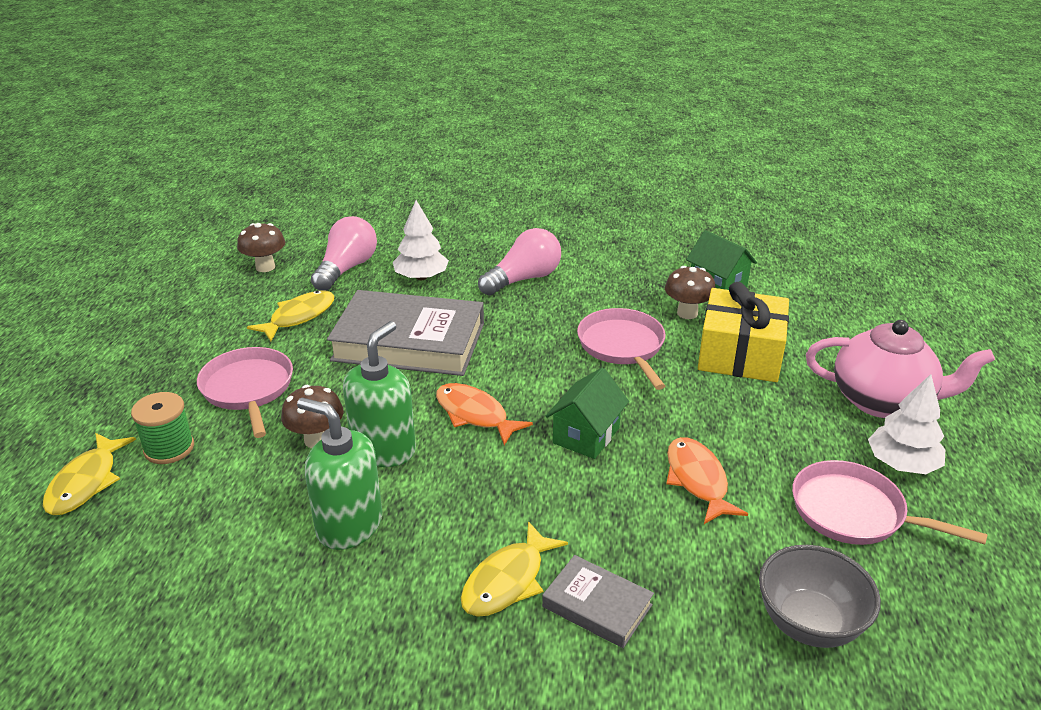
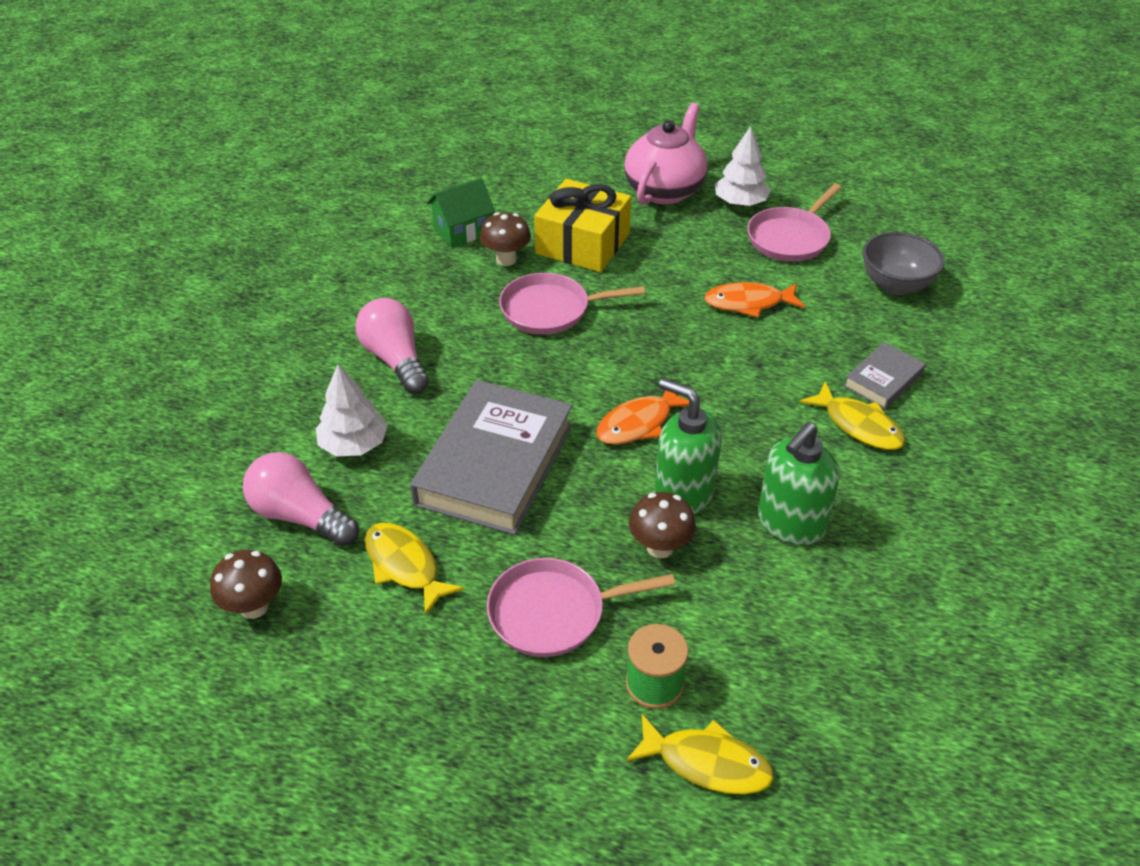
camera: 80 degrees left, 10 degrees up
green house [546,368,629,459] -> none

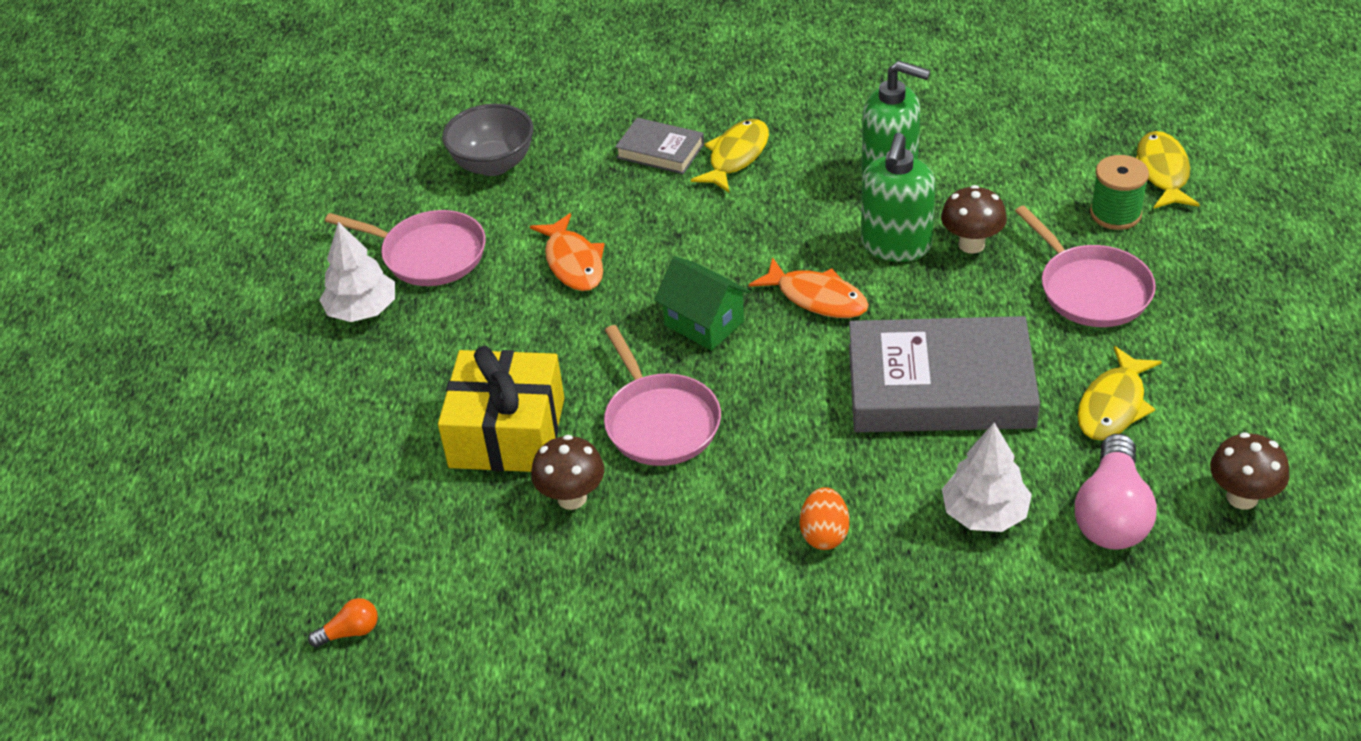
camera: 105 degrees left, 0 degrees up
pink light bulb [355,298,429,394] -> orange egg [800,487,849,550]
green house [427,178,495,247] -> green house moved to [654,256,751,351]
pink teapot [624,103,708,205] -> none
none -> orange light bulb [308,598,378,648]

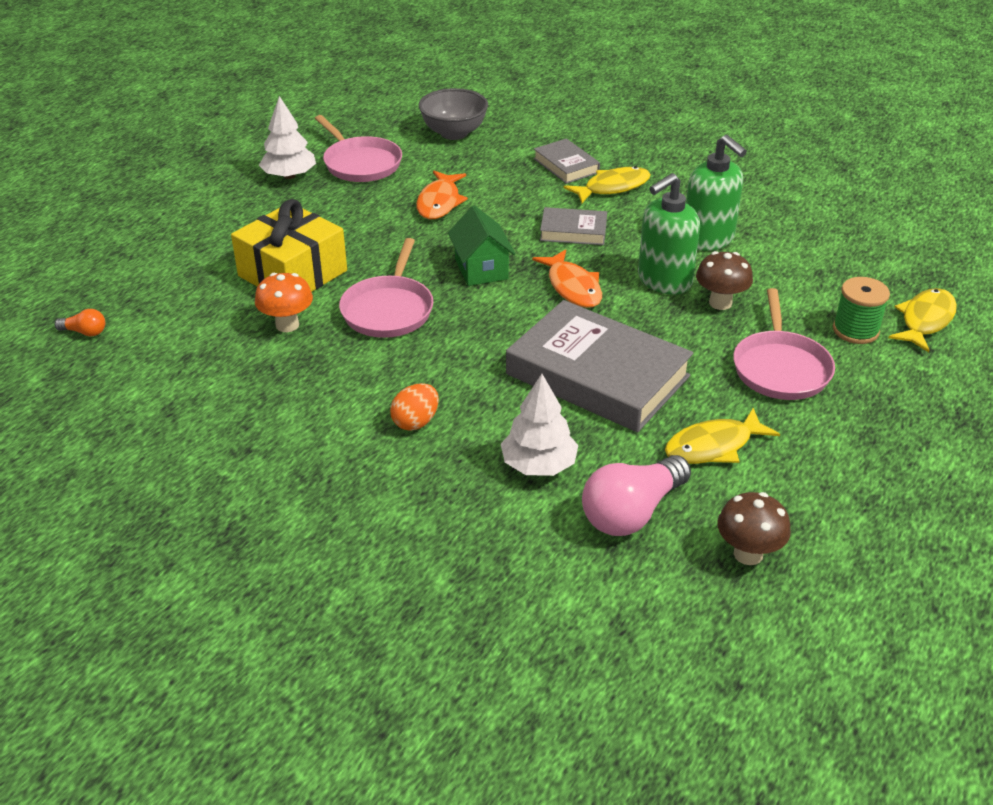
camera: 30 degrees right, 5 degrees down
brown mushroom [531,435,604,510] -> orange mushroom [255,273,313,332]
none -> grey book [540,207,607,245]

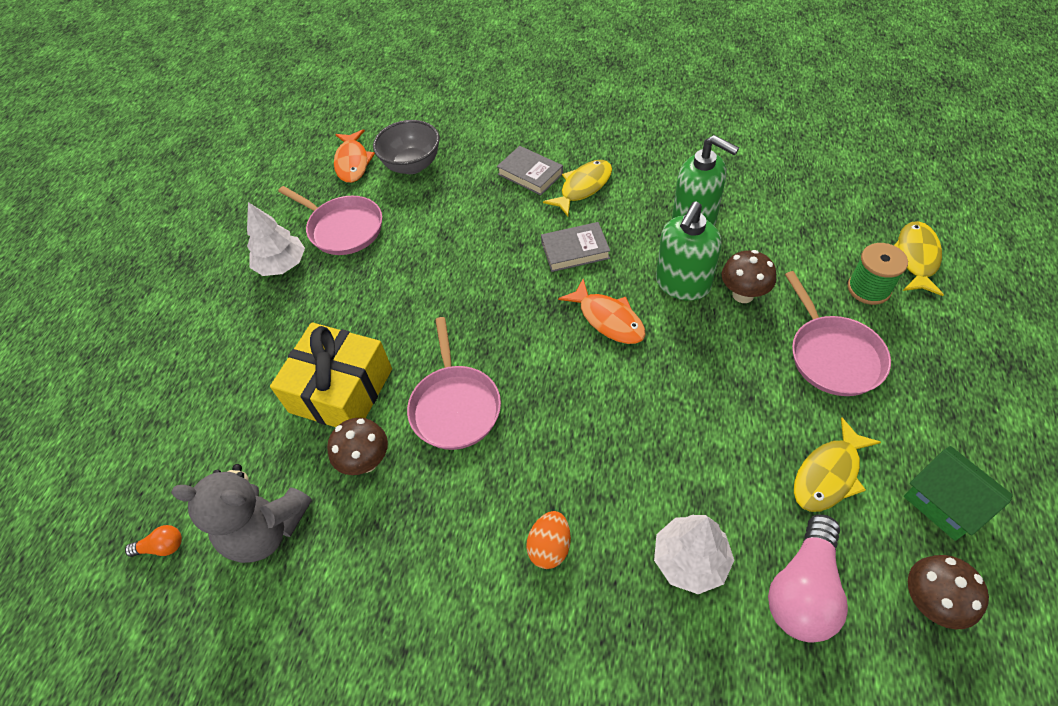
camera: 15 degrees left, 15 degrees up
orange mushroom [255,273,313,332] -> brown mushroom [327,418,388,475]
orange fish [416,171,468,219] -> orange fish moved to [334,129,375,183]
green house [448,205,515,286] -> green house moved to [904,446,1013,541]
grey book [506,300,693,432] -> none
none -> grey teddy bear [171,464,312,563]

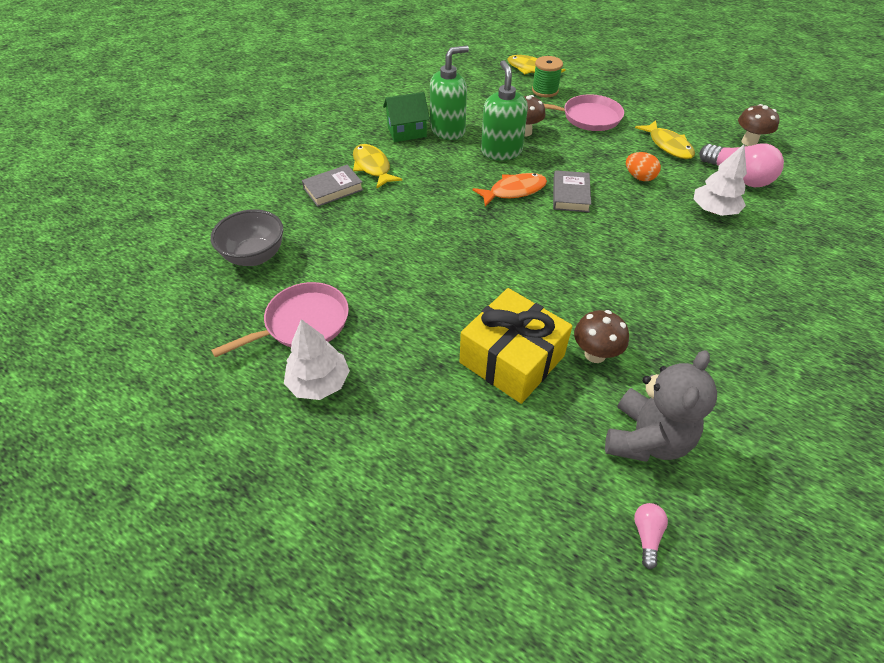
camera: 75 degrees left, 5 degrees down
orange light bulb [125,525,182,557] -> pink light bulb [634,503,668,569]
orange fish [334,129,375,183] -> none
pink pan [407,317,501,450] -> none
orange egg [526,511,571,569] -> orange egg moved to [626,152,661,181]
grey book [541,222,610,272] -> grey book moved to [553,170,591,212]
green soap dispenser [656,202,722,301] -> green soap dispenser turned 150 degrees counterclockwise [481,60,528,160]
green house [904,446,1013,541] -> green house moved to [383,92,430,142]

